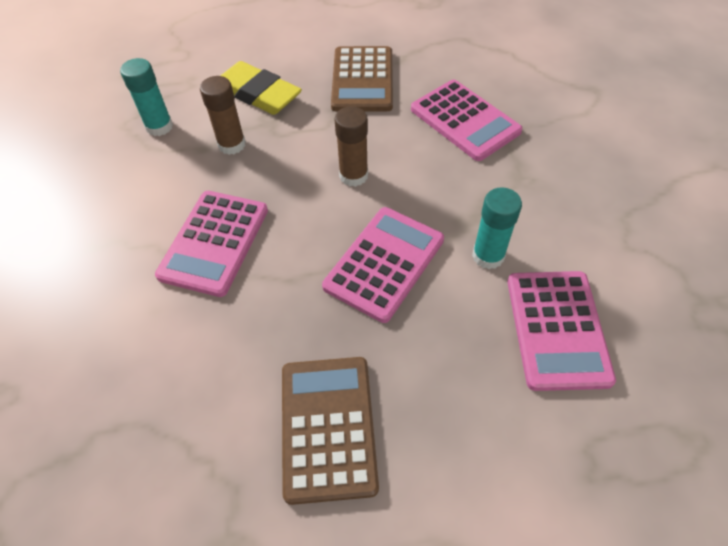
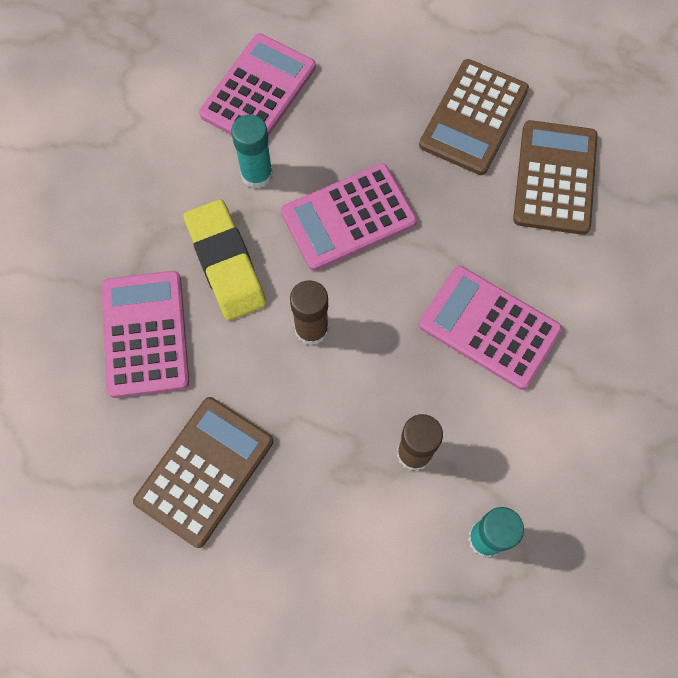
camera: 150 degrees left, 15 degrees up
pink calculator [155,191,268,297] -> pink calculator turned 105 degrees counterclockwise [419,266,562,390]
yellow eraser [220,61,302,115] -> yellow eraser moved to [183,199,266,321]
none -> brown calculator [513,120,598,235]

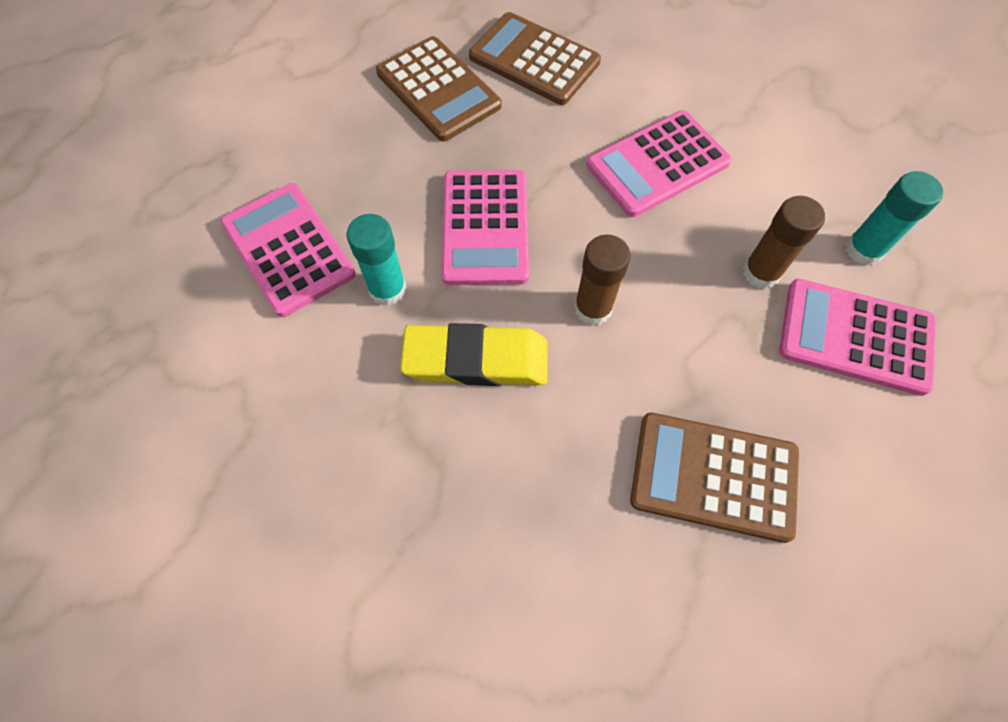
camera: 65 degrees left, 5 degrees down
pink calculator [101,271,189,398] -> pink calculator moved to [779,279,936,396]
brown calculator [133,397,273,548] -> brown calculator turned 45 degrees counterclockwise [630,413,799,543]

